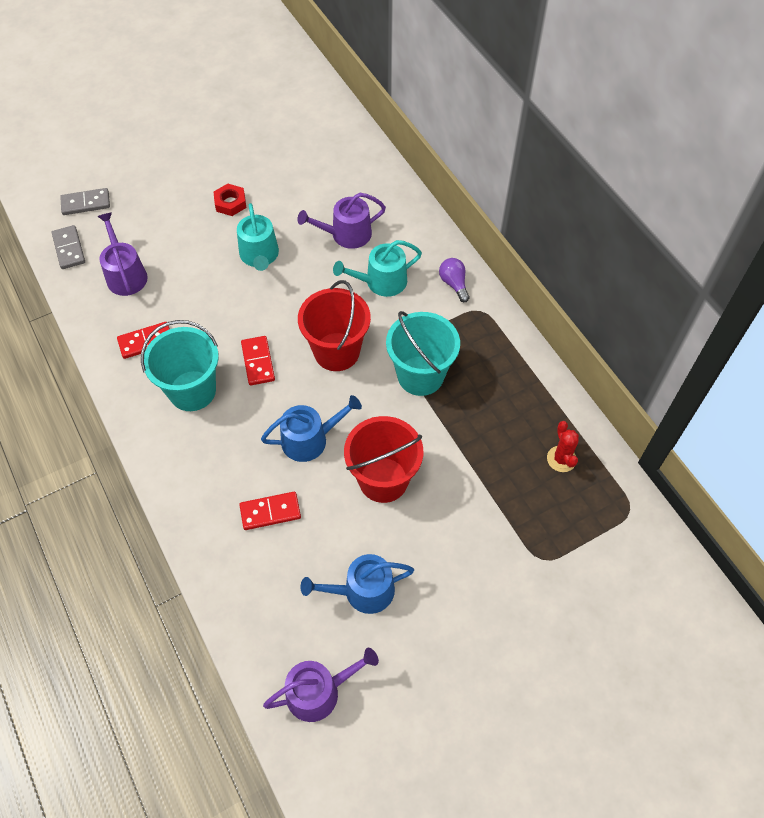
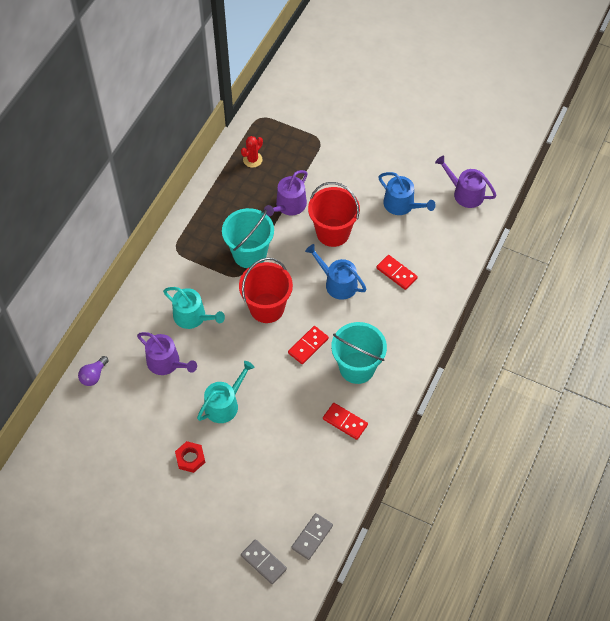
camera: 125 degrees left, 0 degrees up
purple watering can [97,212,148,296] -> purple watering can moved to [264,170,308,216]
purple light bulb [439,258,470,302] -> purple light bulb moved to [78,356,109,386]

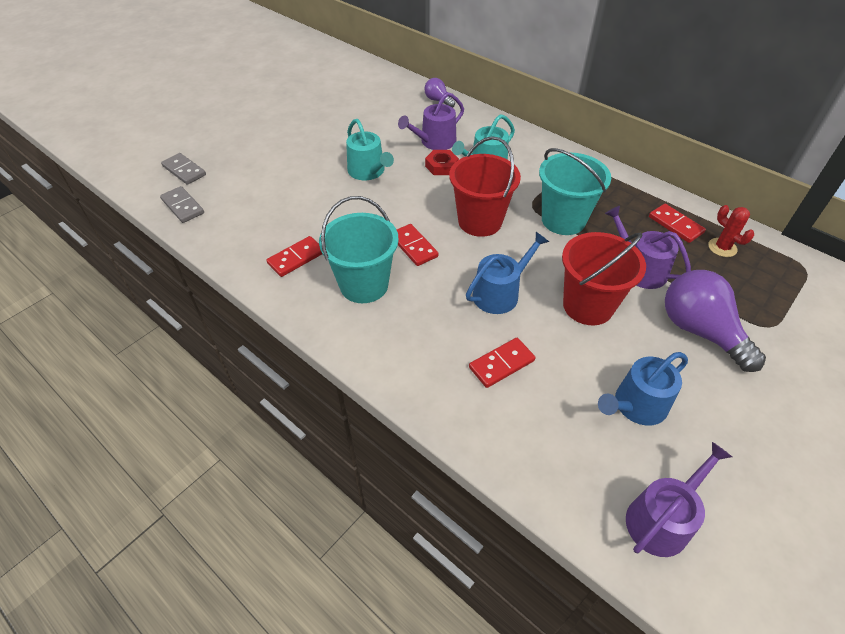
camera: 105 degrees right, 10 degrees down
red nut [175,441,205,473] -> red nut moved to [425,150,459,175]
grey domino [241,539,287,584] -> grey domino turned 75 degrees clockwise [161,153,206,185]
none -> red domino [649,204,706,243]
none -> purple light bulb [665,270,766,372]

